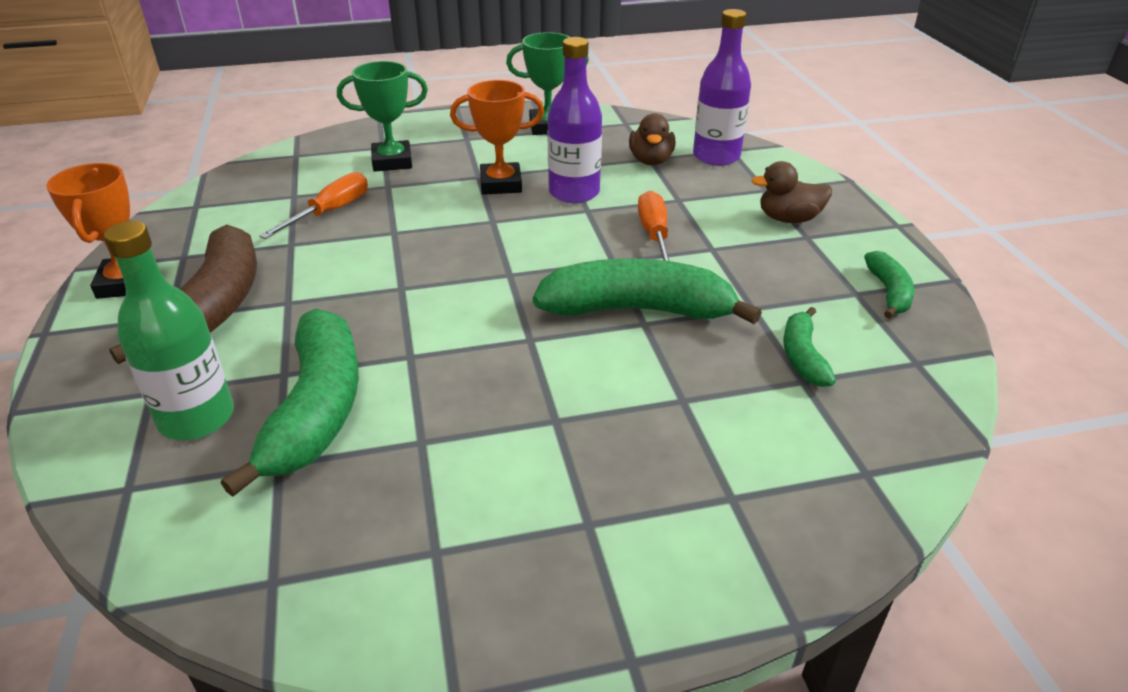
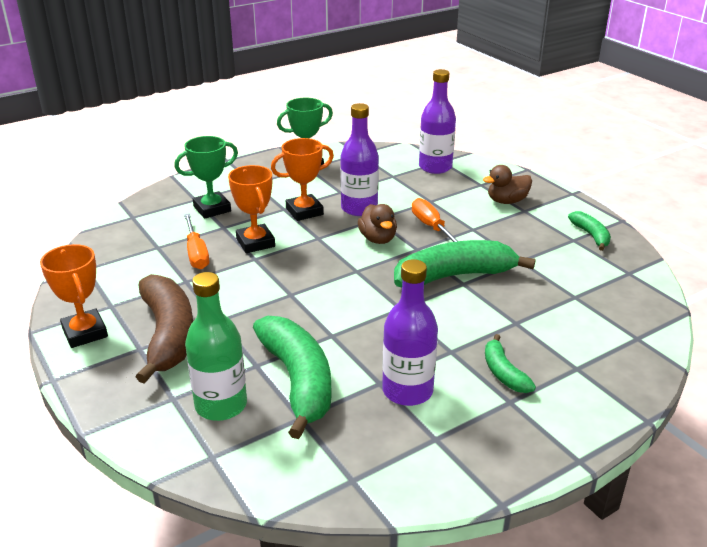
camera: 20 degrees left, 5 degrees down
orange screwdriver [259,172,368,239] -> orange screwdriver turned 150 degrees clockwise [184,214,209,270]
brown duck [629,113,675,165] -> brown duck moved to [358,204,397,244]
green banana [783,307,836,387] -> green banana moved to [485,334,536,393]
none -> orange trophy [228,165,275,253]
none -> purple bottle [382,259,438,406]

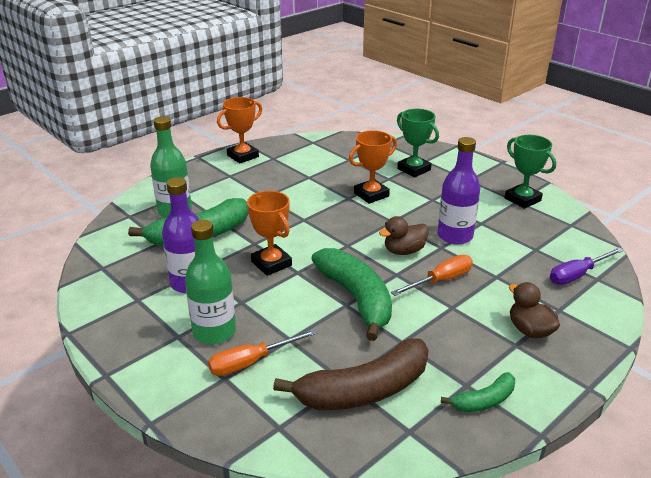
camera: 80 degrees right, 0 degrees up
brown banana [136,274,193,384] -> brown banana moved to [273,338,428,410]
orange screwdriver [184,214,209,270] -> orange screwdriver moved to [208,329,317,376]
orange trophy [271,138,334,221] -> orange trophy moved to [247,191,292,276]
purple bottle [419,69,456,174] -> purple screwdriver [550,247,624,285]
green banana [485,334,536,393] -> green bottle [185,220,236,344]

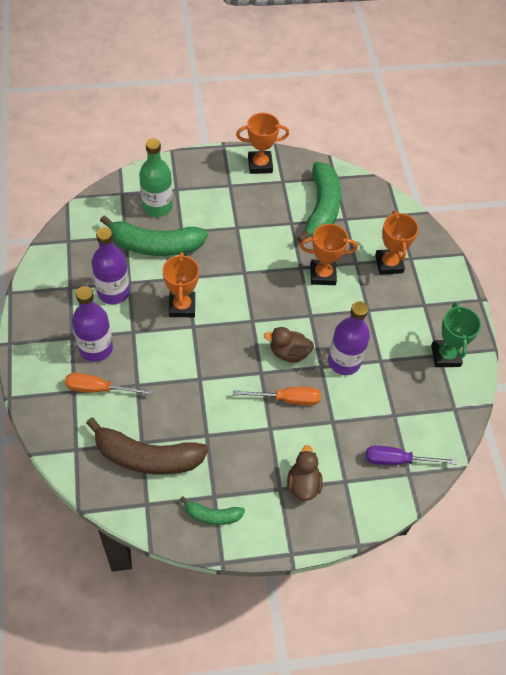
camera: 30 degrees right, 25 degrees up
green bottle [185,220,236,344] -> purple bottle [72,286,113,362]
green banana [311,248,392,341] -> green banana moved to [297,162,341,243]
green trophy [397,109,439,177] -> orange trophy [375,211,419,275]

